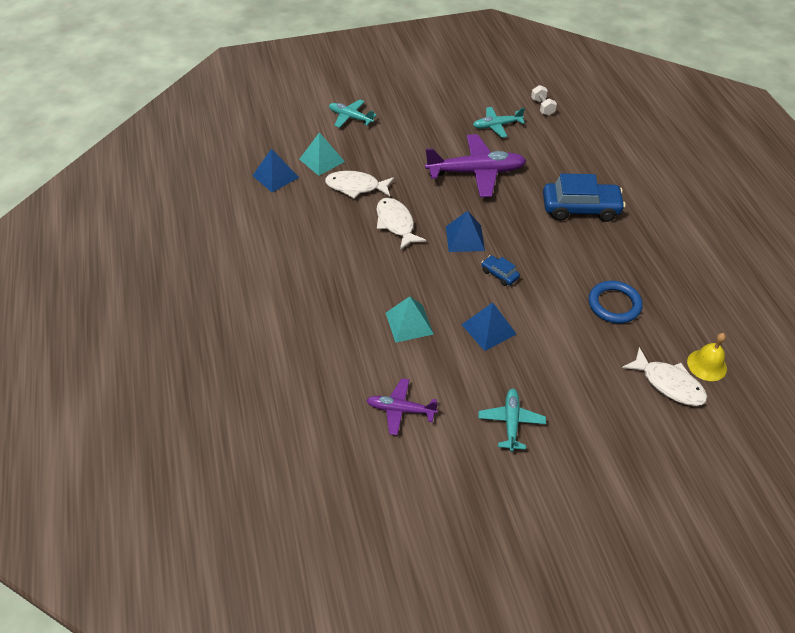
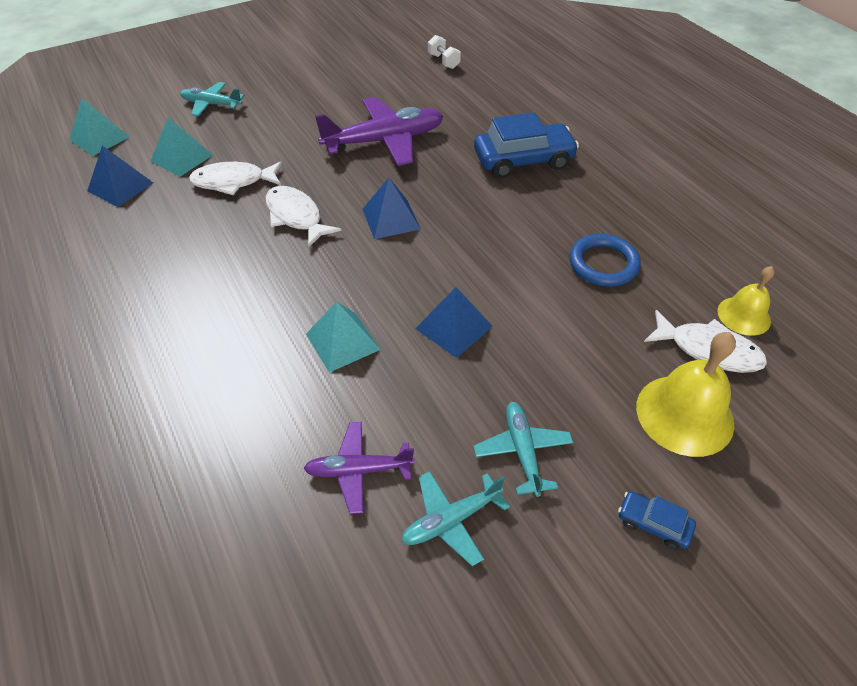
camera: 15 degrees left, 0 degrees up
turquoise plane [473,107,525,138] -> turquoise plane moved to [401,471,510,566]
blue car [481,255,520,286] -> blue car moved to [618,491,696,550]
none -> turquoise pyramid [70,98,129,156]
none -> yellow bell [636,332,736,457]

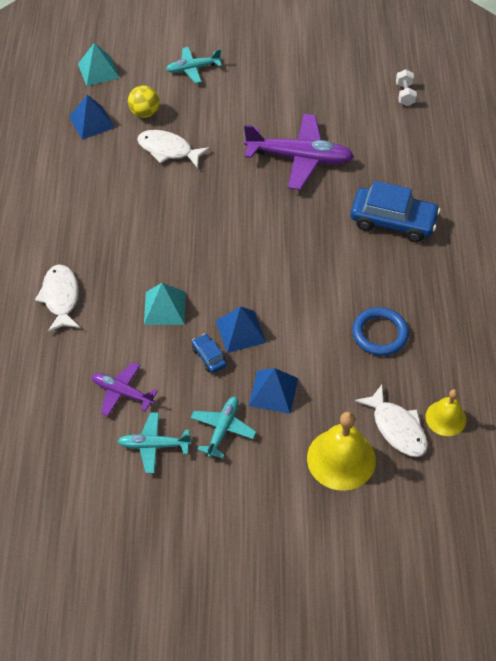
camera: 30 degrees right, 5 degrees up
turquoise pyramid [150,117,213,177] -> yellow ball [128,85,160,118]
turquoise plane [180,82,245,116] -> turquoise plane turned 60 degrees counterclockwise [166,47,222,83]
white fish [265,186,341,248] -> white fish moved to [35,265,80,332]
blue pyramid [363,178,421,239] -> blue pyramid moved to [249,368,298,414]
blue car [618,491,696,550] -> blue car moved to [192,334,227,373]

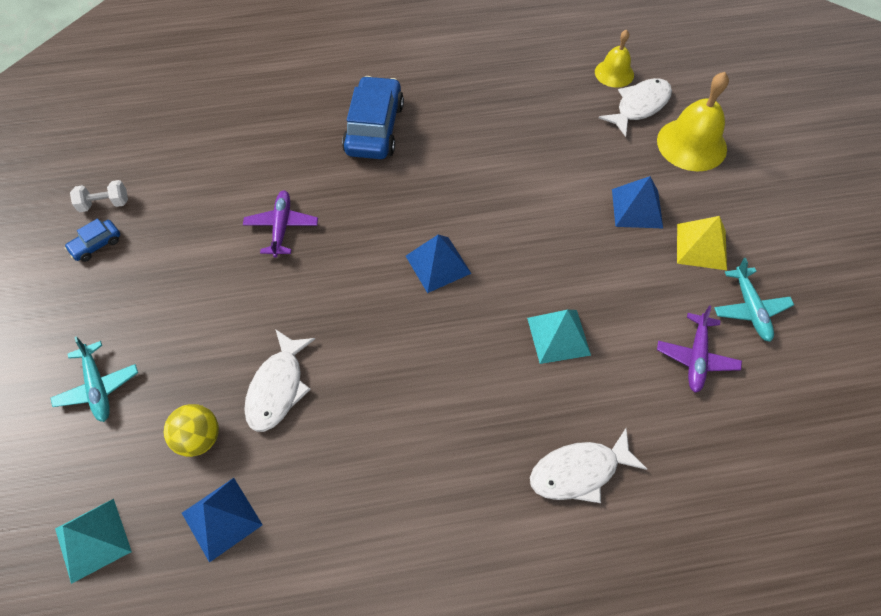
camera: 100 degrees left, 5 degrees up
turquoise plane [191,397,256,459] -> yellow pyramid [677,216,727,270]
blue car [192,334,227,373] -> blue car moved to [64,218,120,262]
blue pyramid [216,307,266,353] -> blue pyramid moved to [406,234,472,293]
purple plane [244,114,354,190] -> purple plane [243,190,318,258], size x0.55
blue ring [352,307,409,356] -> none
white dumbbell [396,69,417,106] -> white dumbbell moved to [70,180,128,212]

